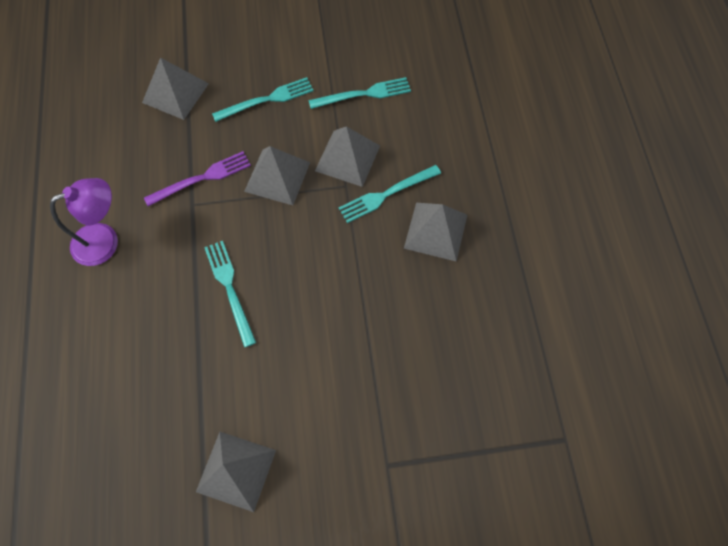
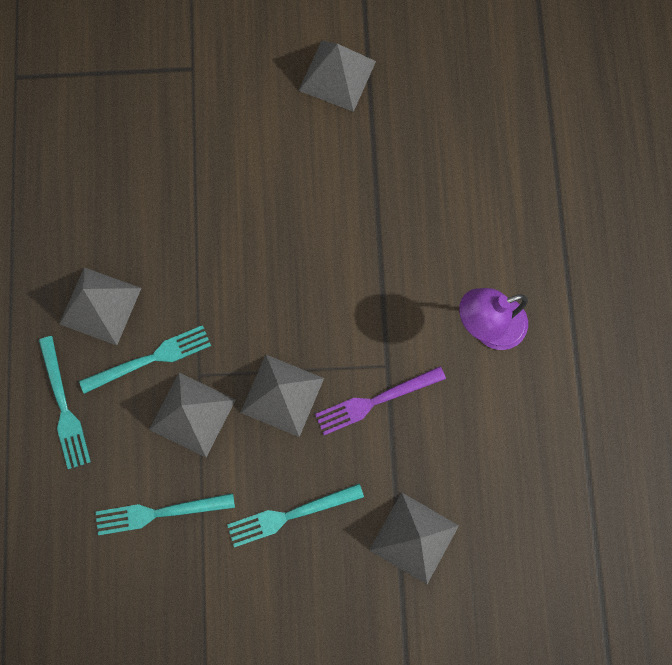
camera: 175 degrees left, 10 degrees up
turquoise fork [204,241,256,347] -> turquoise fork moved to [39,336,91,469]

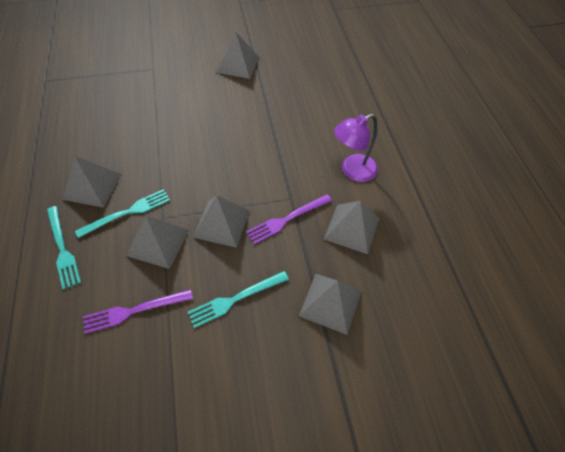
camera: 10 degrees left, 20 degrees down
turquoise fork [95,493,235,535] -> purple fork [83,289,193,334]
none -> grey pyramid [324,201,379,254]

